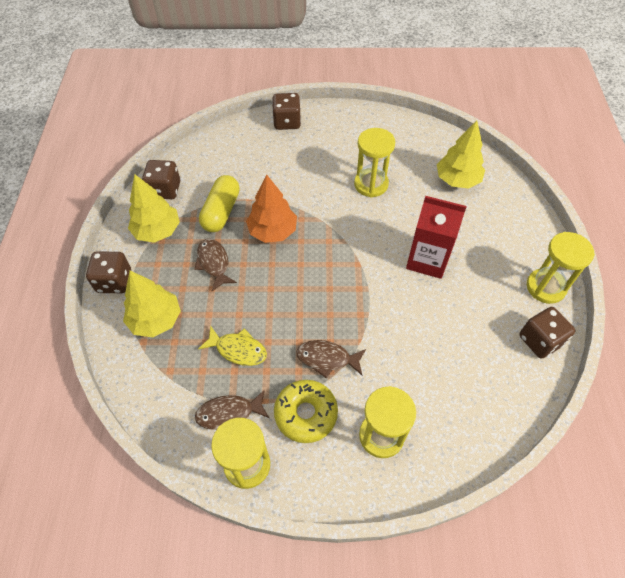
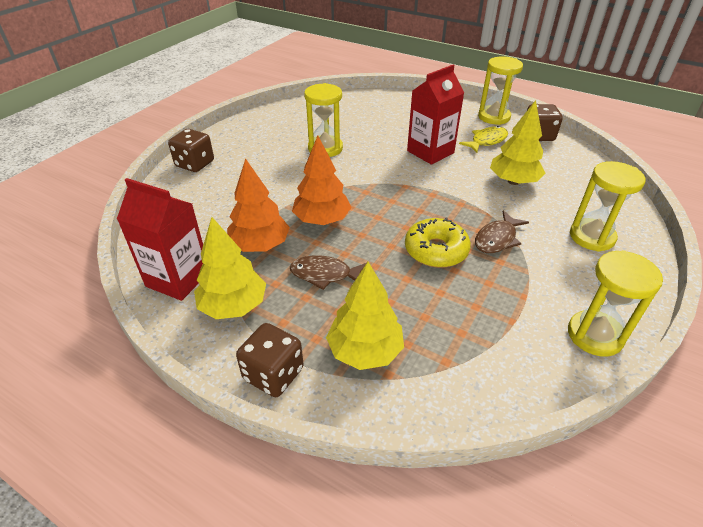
camera: 60 degrees left, 15 degrees down
brown dice [142,160,180,199] -> red carton [117,178,203,301]
brown fish [195,390,269,430] -> none
yellow fish [198,325,267,366] -> yellow fish moved to [459,126,508,153]
yellow capsule [199,175,240,232] -> orange tree [227,158,290,252]
yellow donut [274,380,338,443] -> yellow donut moved to [405,217,471,268]
yellow tree [437,120,485,189] -> yellow tree moved to [490,100,546,185]

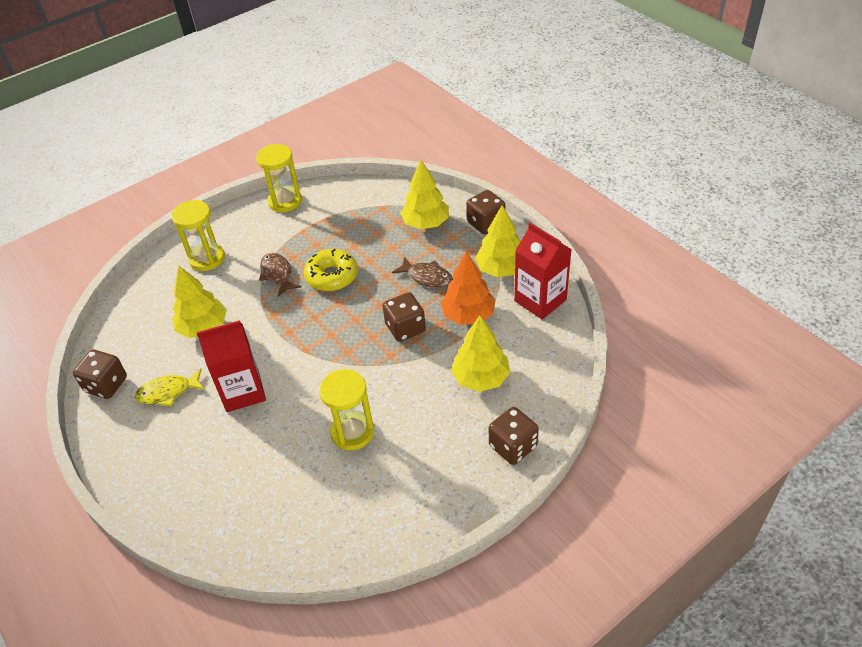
camera: 155 degrees left, 5 degrees up
orange tree [292,136,352,225] -> brown dice [383,292,426,342]
brown fish [475,211,529,253] -> brown fish turned 90 degrees counterclockwise [259,253,301,297]
yellow hourglass [478,56,523,125] -> none
none -> yellow tree [451,315,510,392]

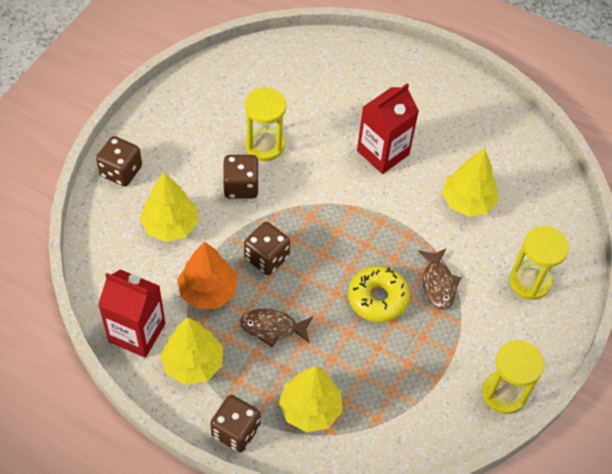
camera: 150 degrees right, 10 degrees up
brown dice [73,350,127,399] -> brown dice moved to [223,155,259,199]
yellow fish [135,368,205,406] -> none
brown fish [259,253,301,297] -> brown fish turned 45 degrees clockwise [418,249,461,310]

